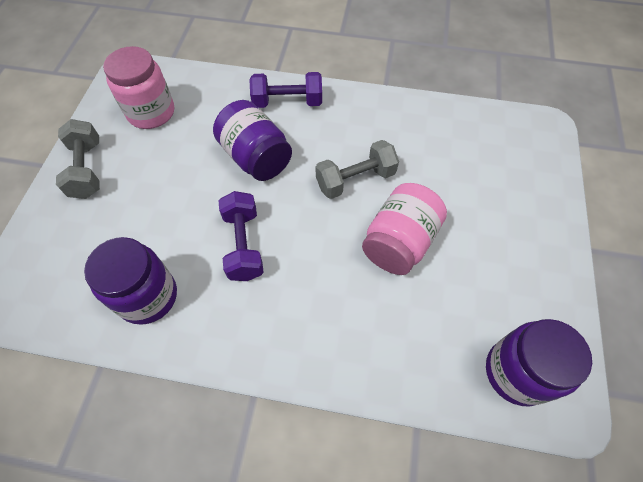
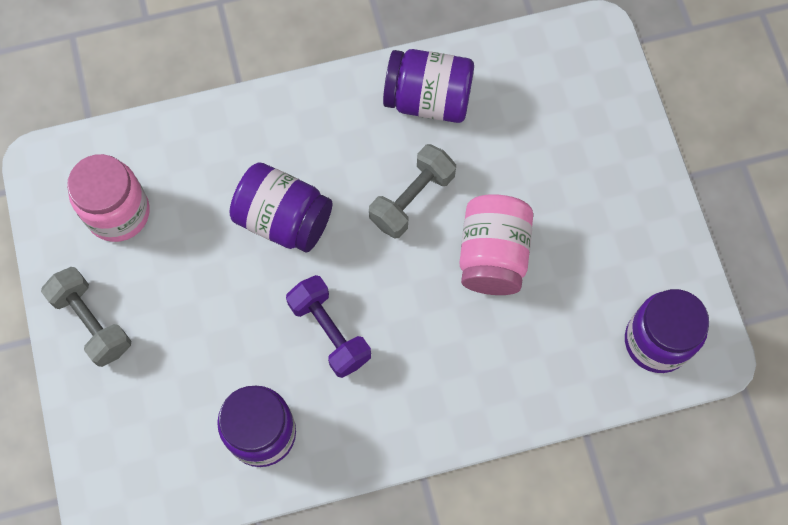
camera: 25 degrees left, 10 degrees up
purple dumbbell [250,72,322,108] -> none
none -> purple jar [383,49,474,123]

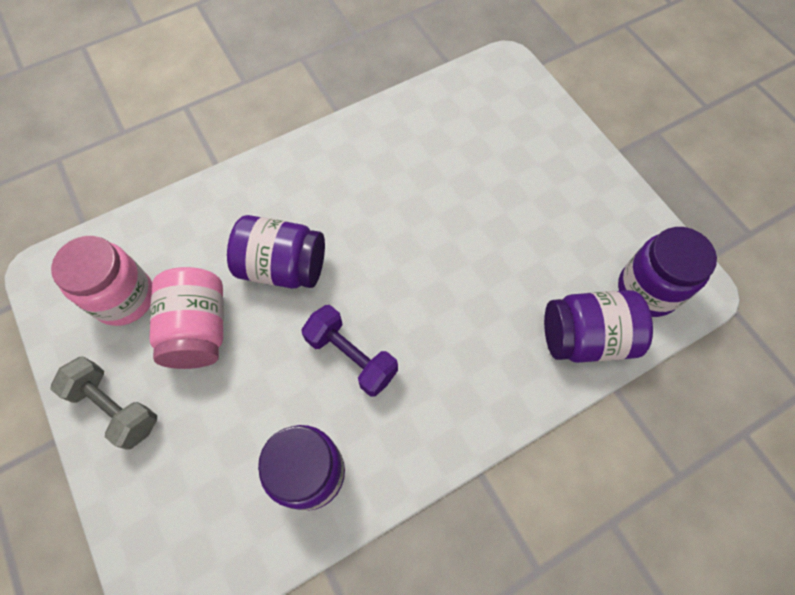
camera: 15 degrees left, 5 degrees down
grey dumbbell [369,144,456,239] -> none
purple jar [383,49,474,123] -> purple jar moved to [544,290,653,363]
pink jar [459,194,533,295] -> pink jar moved to [149,267,224,369]

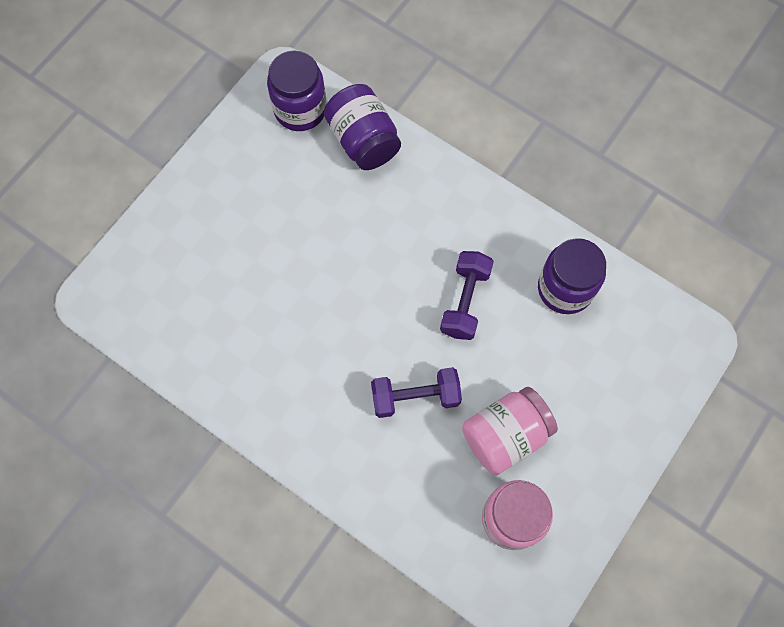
camera: 115 degrees left, 5 degrees up
grey dumbbell [50,356,157,450] -> none
purple jar [227,215,325,288] -> purple dumbbell [371,367,462,418]

